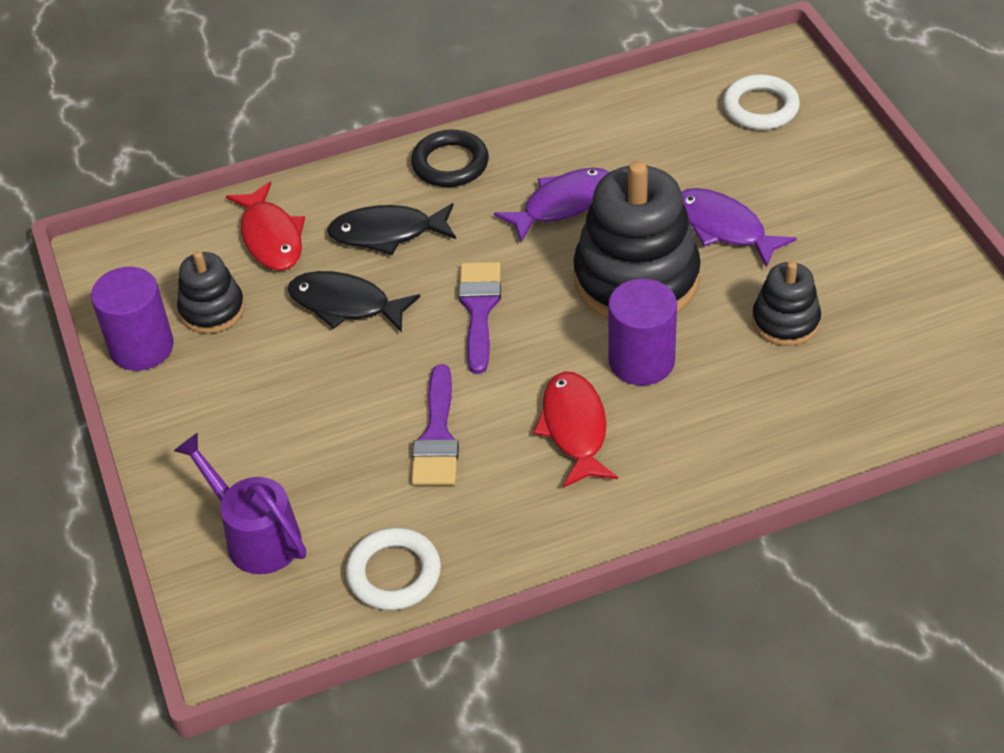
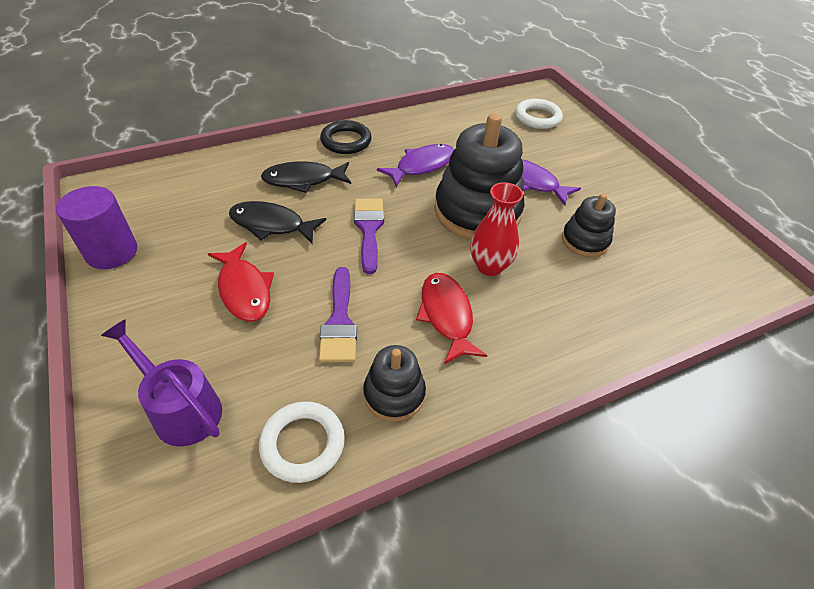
camera: 10 degrees left, 0 degrees up
black stacking toy [177,251,245,334] -> black stacking toy moved to [363,345,426,422]
red fish [226,182,305,271] -> red fish moved to [208,242,274,322]
purple cylinder [608,279,677,385] -> red vase [470,182,523,276]

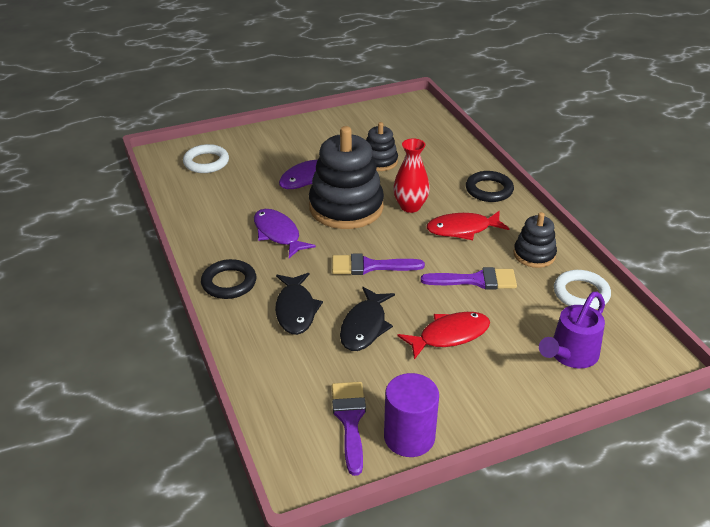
camera: 85 degrees left, 10 degrees down
none -> purple brush [332,382,366,476]
none -> black ring [466,171,514,202]

